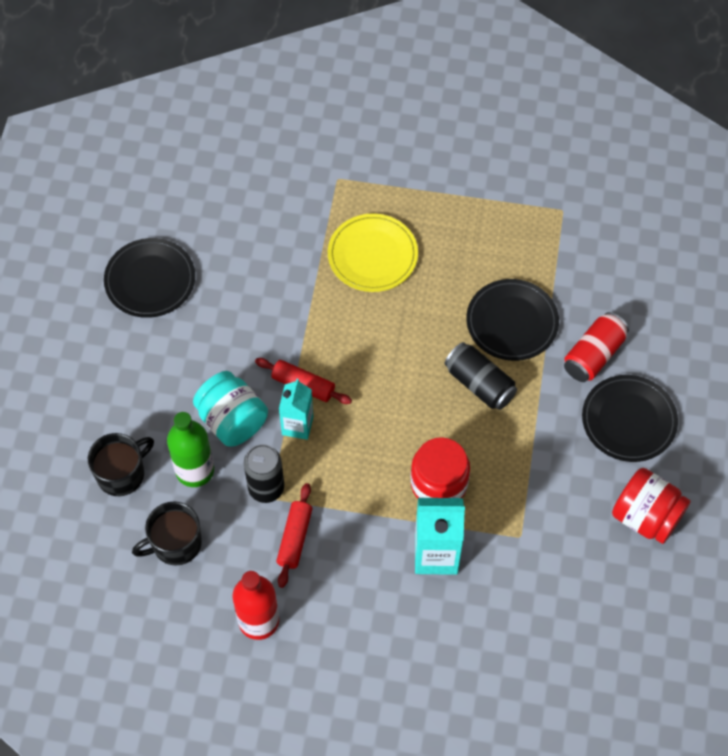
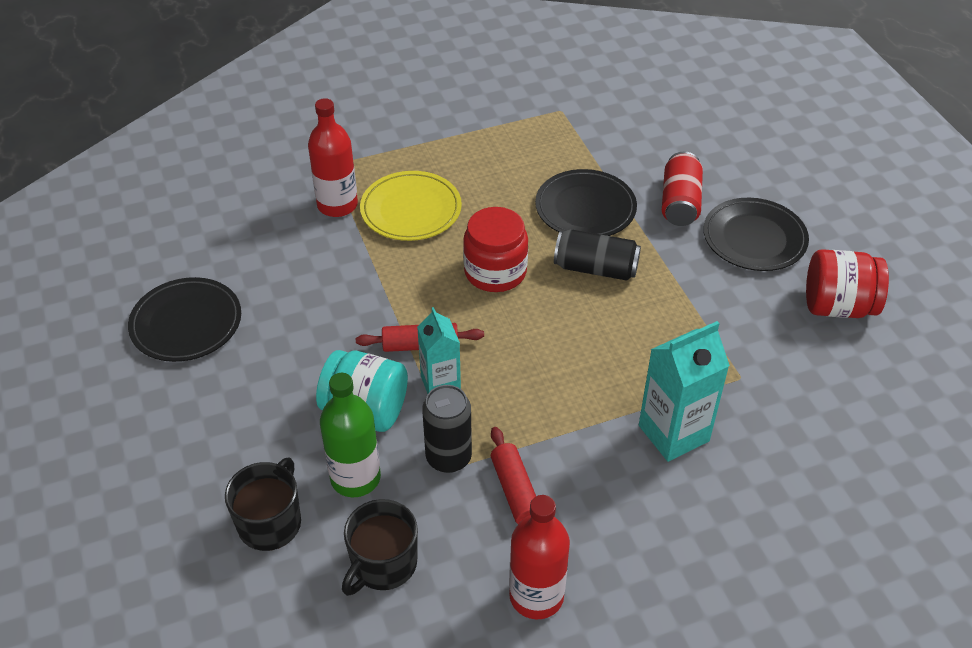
camera: 30 degrees left, 15 degrees down
red jar [410,437,470,499] -> red jar moved to [463,207,528,292]
none -> red bottle [308,98,358,217]

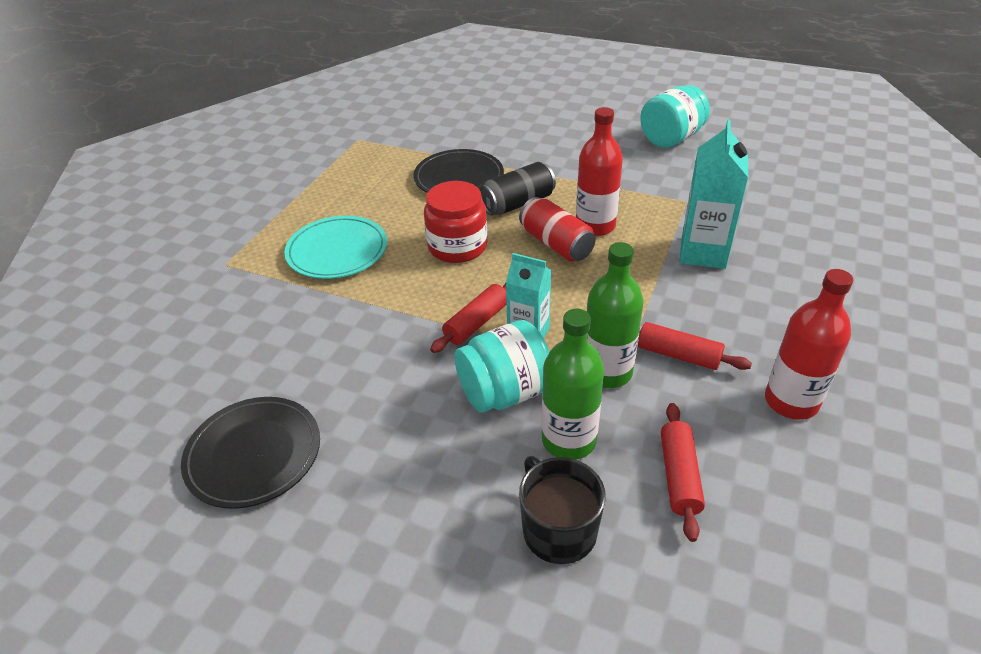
camera: 45 degrees left, 5 degrees down
red bottle [308,98,358,217] -> red bottle moved to [576,107,623,236]
black mug [342,499,418,596] -> red rolling pin [661,403,705,542]
yellow plate [360,171,462,241] -> turquoise plate [284,216,387,279]
black can [422,385,472,473] -> green bottle [587,242,644,388]
red can [662,151,703,226] -> red can moved to [519,197,596,261]
black plate [703,198,809,271] -> none
red jar [806,249,889,318] -> turquoise jar [640,85,710,148]

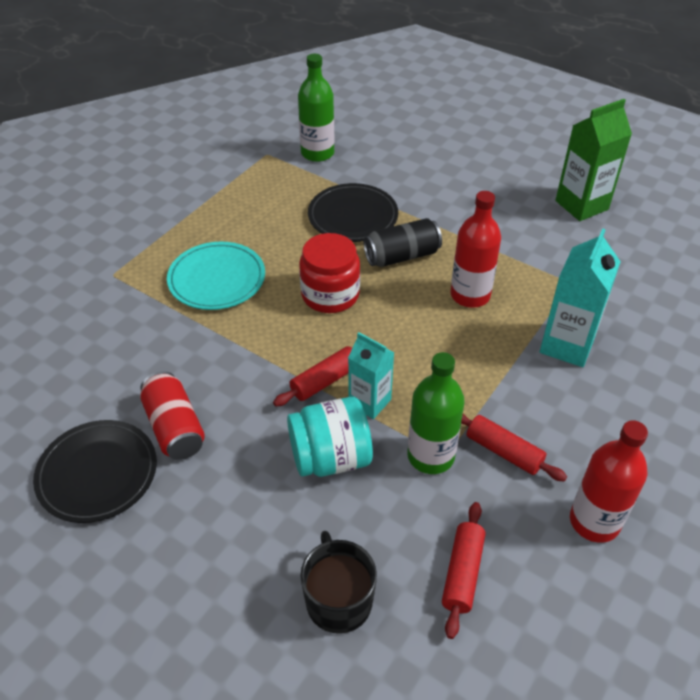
camera: 10 degrees right, 5 degrees up
red can [519,197,596,261] -> red can moved to [140,371,205,460]
green bottle [542,309,604,460] -> green bottle moved to [298,54,334,162]
turquoise jar [640,85,710,148] -> green carton [555,99,632,221]

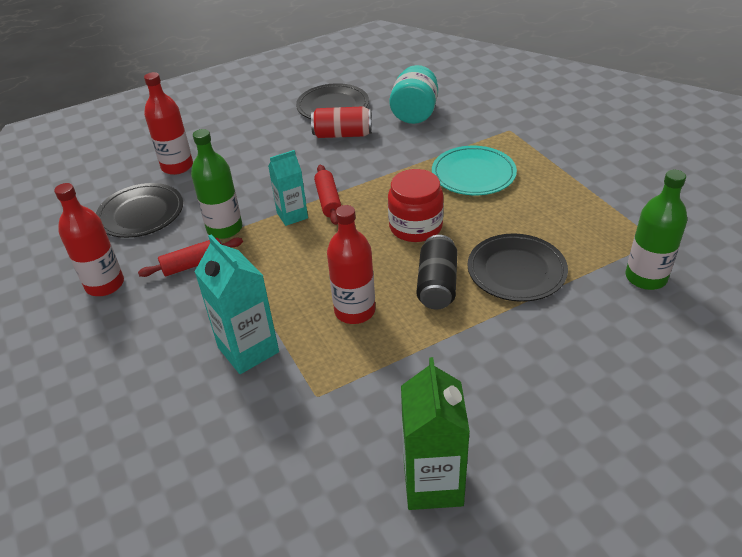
camera: 120 degrees right, 5 degrees down
turquoise jar [287,397,373,477] -> turquoise jar moved to [389,65,438,124]
black mug [300,531,377,634] -> red bottle [144,72,193,175]
red rolling pin [442,502,486,639] -> black plate [96,183,183,238]

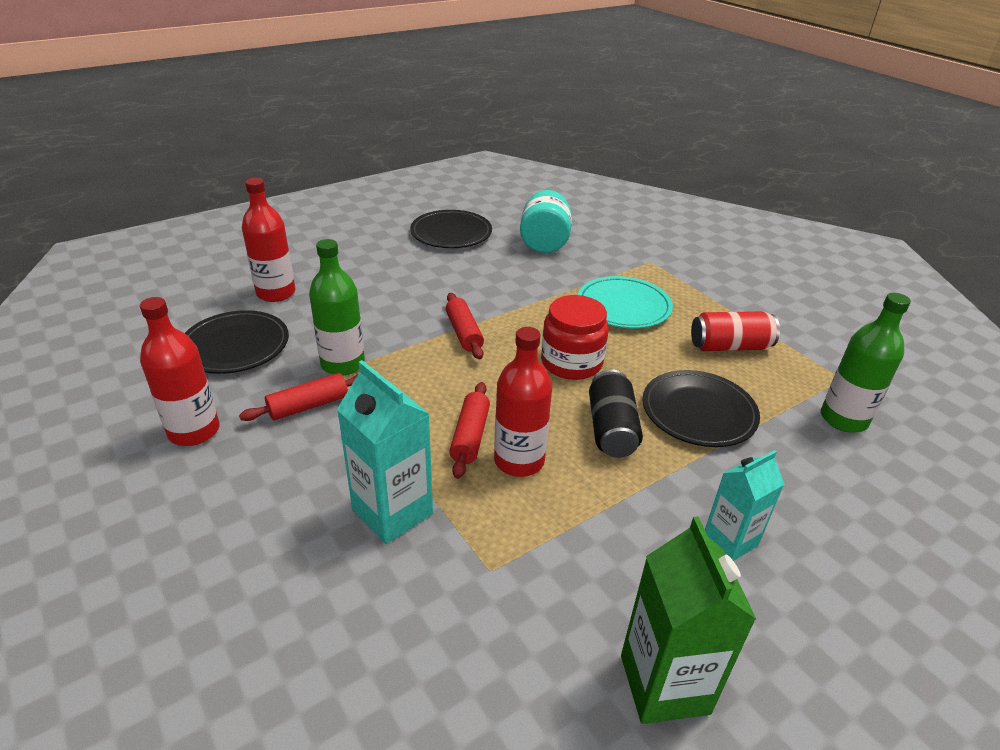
camera: 10 degrees left, 5 degrees down
turquoise carton [268,150,308,226] -> turquoise carton moved to [705,450,785,561]
red can [311,106,372,138] -> red can moved to [691,311,780,351]
none -> red rolling pin [449,382,490,479]

